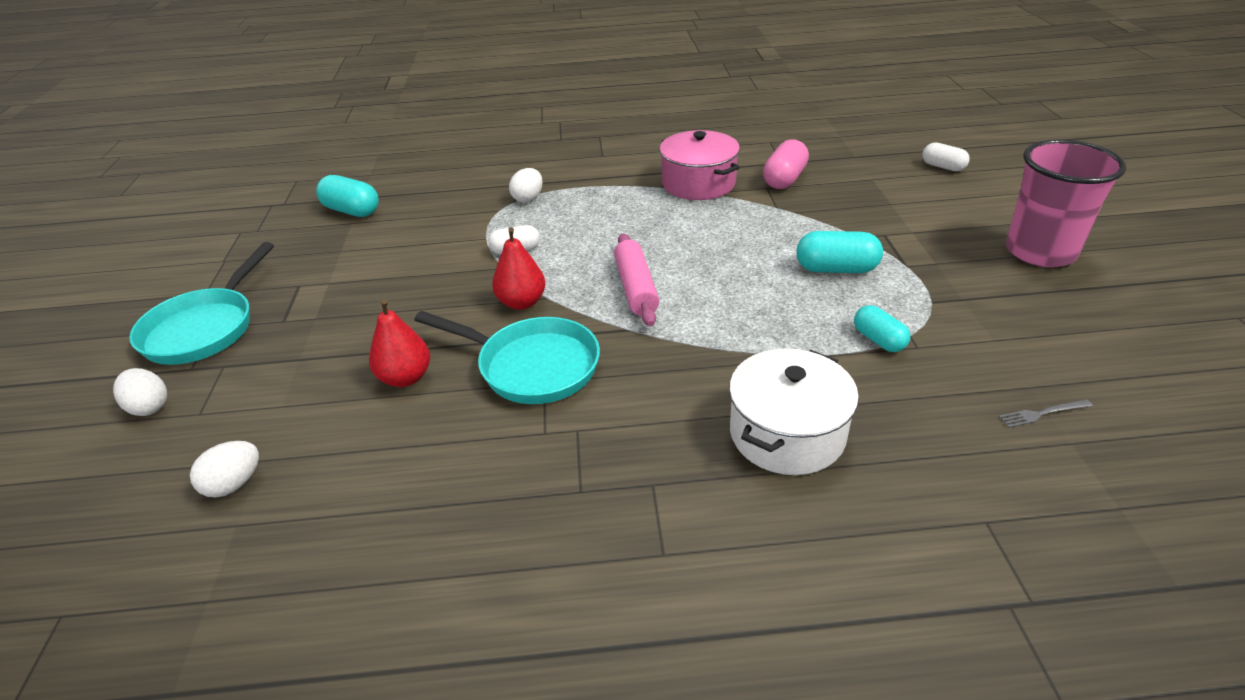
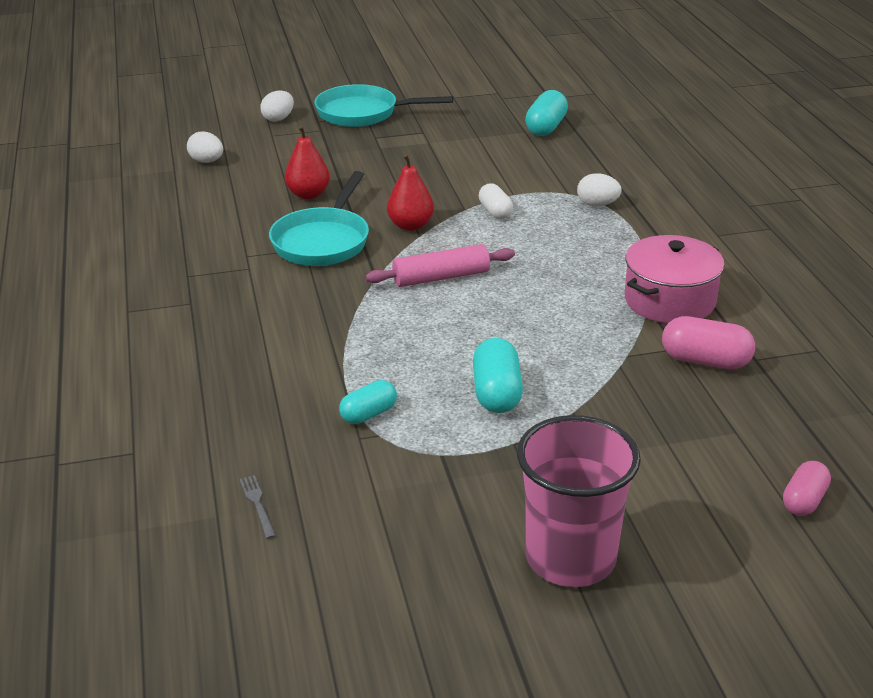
camera: 80 degrees right, 5 degrees down
white pot [729,349,859,475] -> none
white capsule [922,142,970,171] -> pink capsule [783,461,831,516]

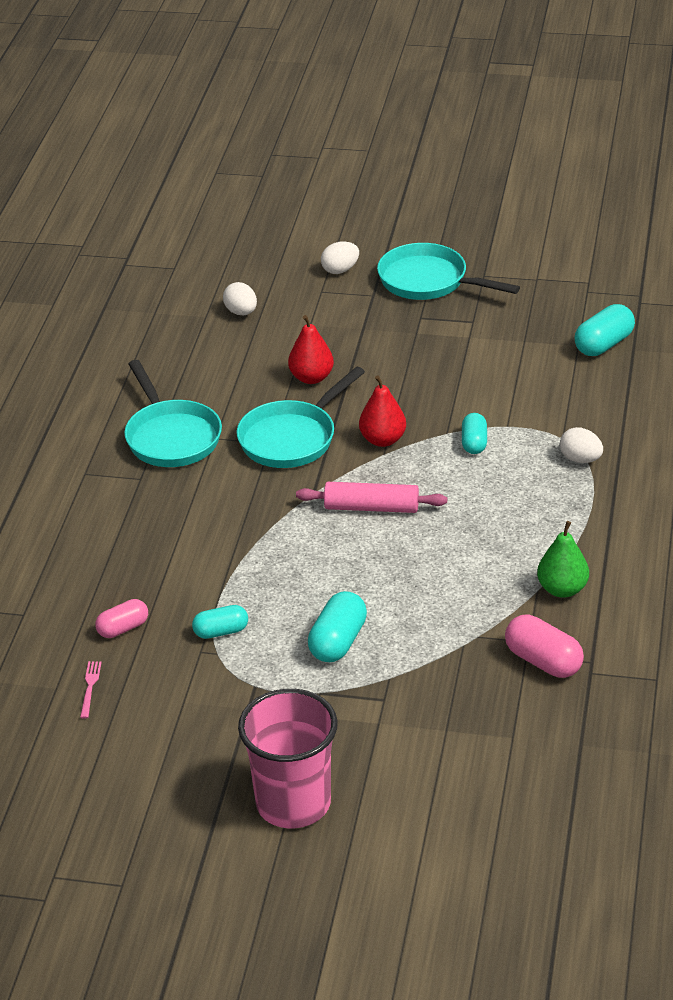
camera: 25 degrees right, 5 degrees up
grey fork [240,475,276,539] -> pink fork [80,661,102,718]
white capsule [479,183,513,219] -> turquoise capsule [462,413,487,454]
pink pot [625,235,724,324] -> green pear [537,521,589,598]
pink capsule [783,461,831,516] -> pink capsule moved to [95,599,148,638]
none -> turquoise pan [124,360,222,467]

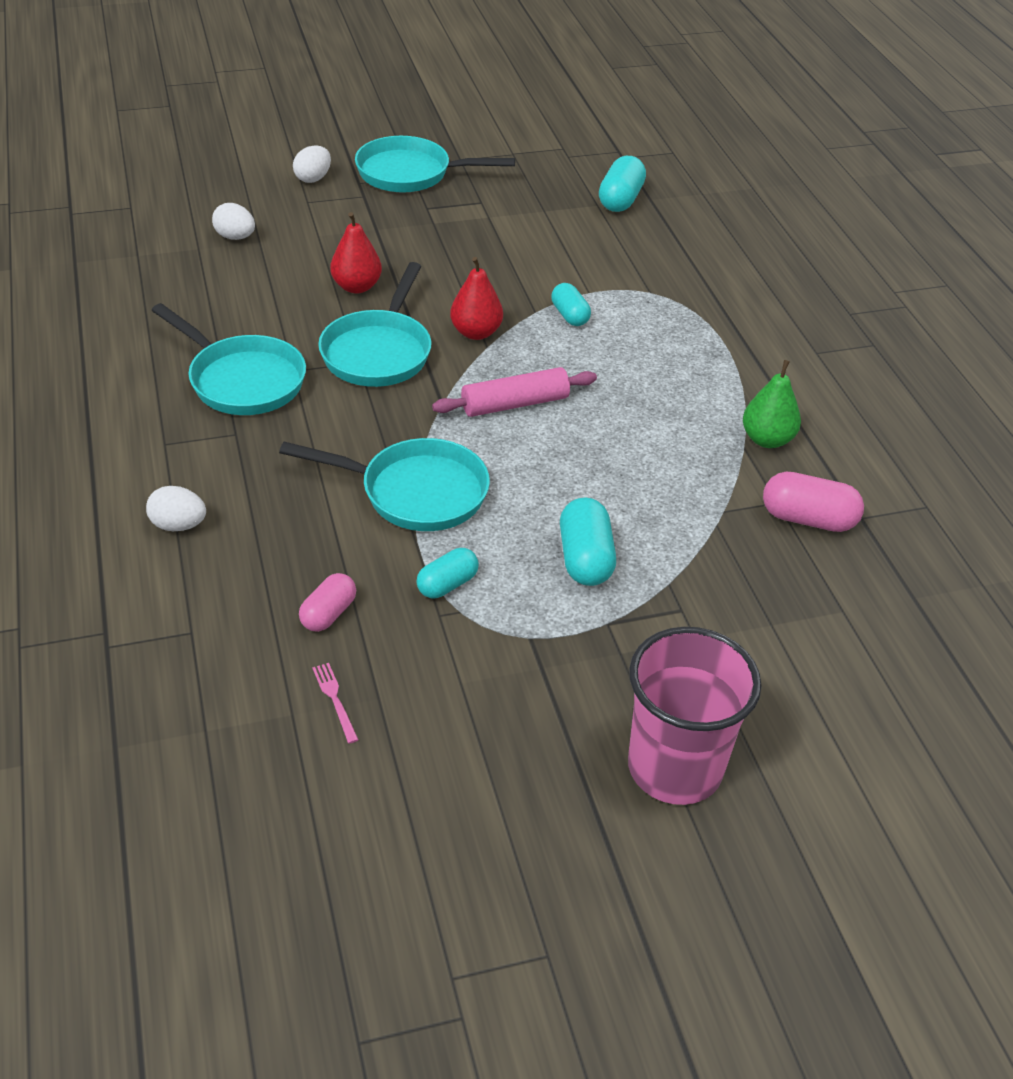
camera: 30 degrees left, 5 degrees up
white egg [560,427,603,463] -> white egg moved to [146,486,206,531]
none -> turquoise pan [279,438,490,531]

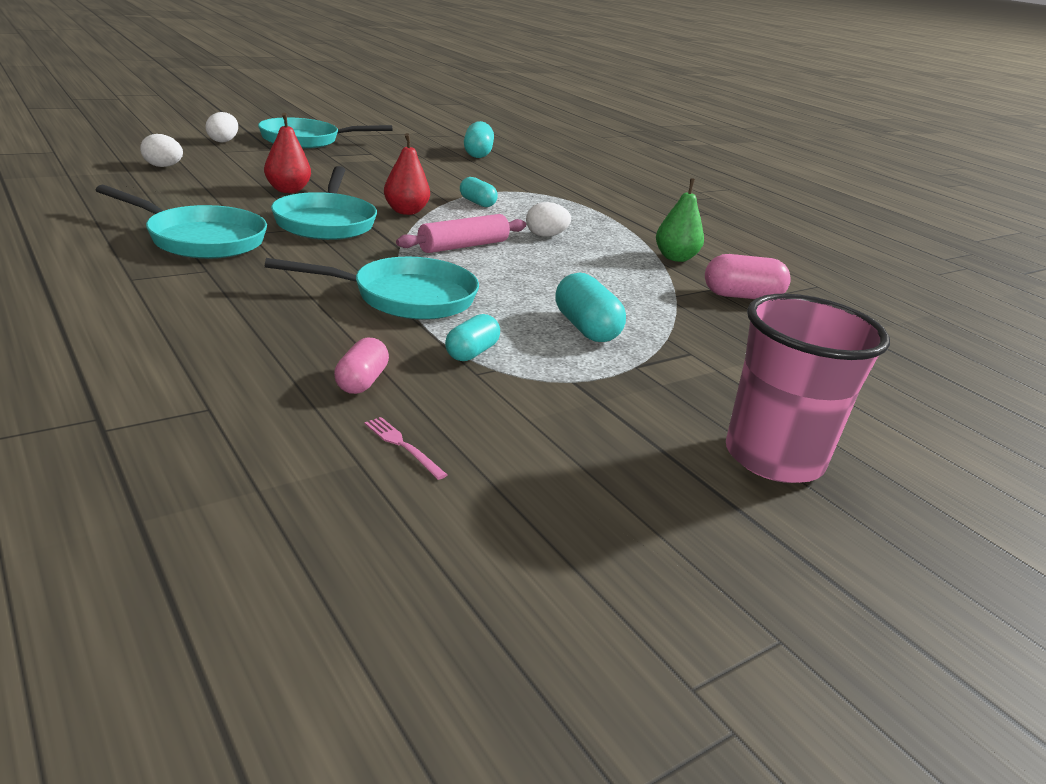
camera: 20 degrees left, 15 degrees down
white egg [146,486,206,531] -> white egg moved to [526,202,571,237]

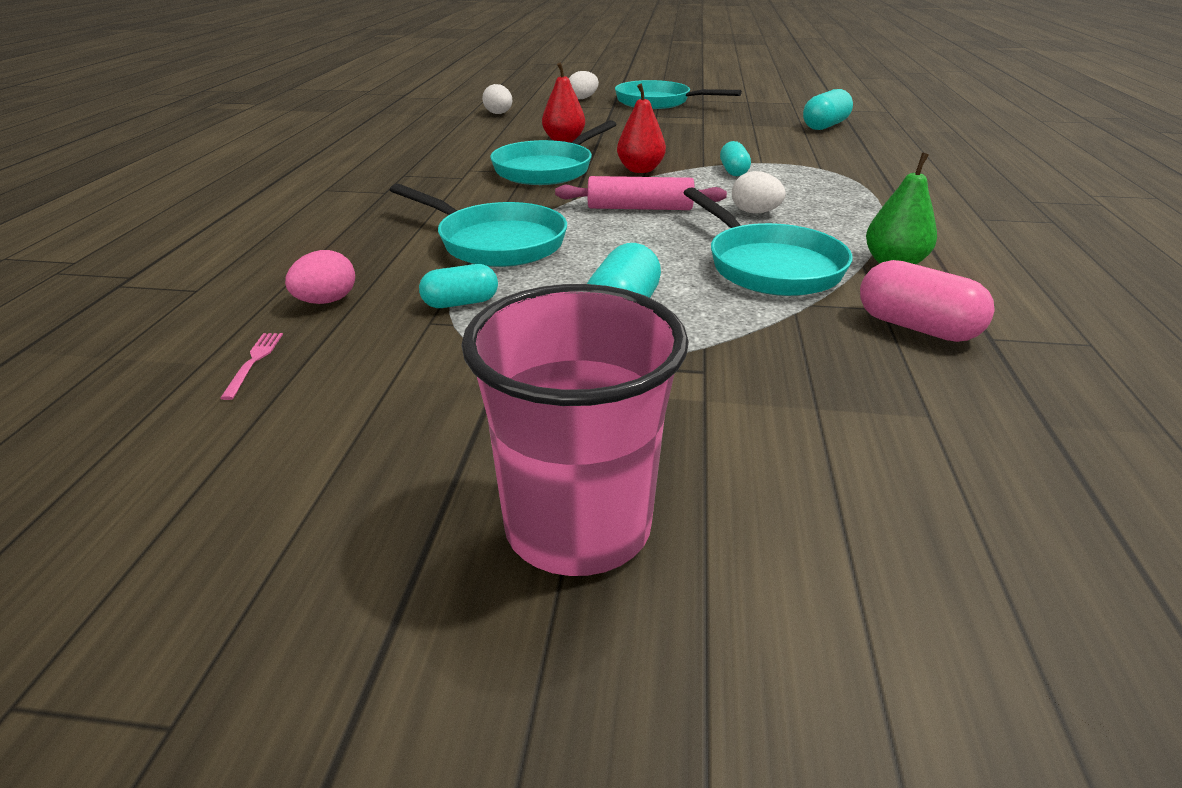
camera: 45 degrees right, 5 degrees up
turquoise pan [96,185,267,259] -> turquoise pan moved to [683,188,853,296]
pink capsule [334,338,389,394] -> pink egg [285,250,355,304]

